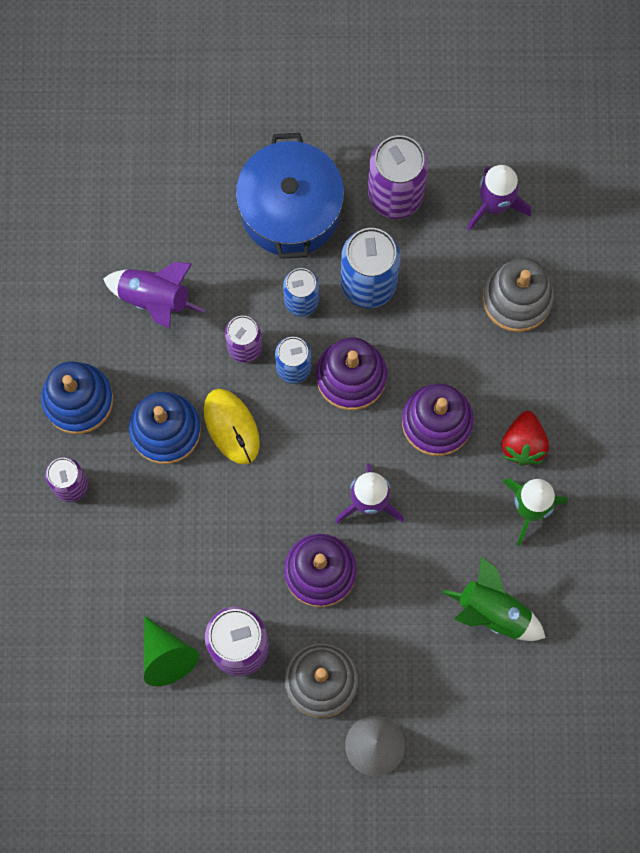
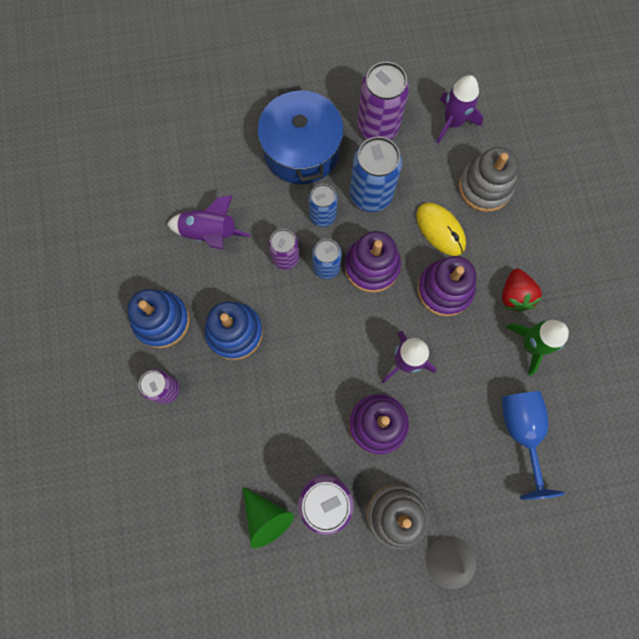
camera: 10 degrees left, 0 degrees up
yellow mouse [204,389,260,465] -> yellow mouse moved to [416,203,466,256]
green rocket [442,556,546,641] -> blue goblet [502,391,565,500]

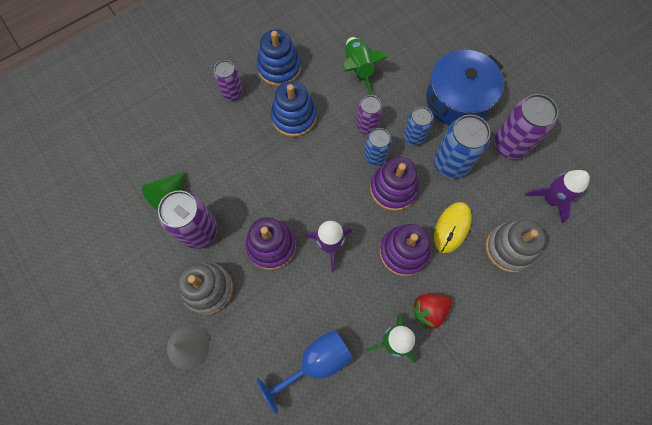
camera: 65 degrees right, 5 degrees down
purple rocket [167,195,251,249] -> green rocket [343,37,388,94]

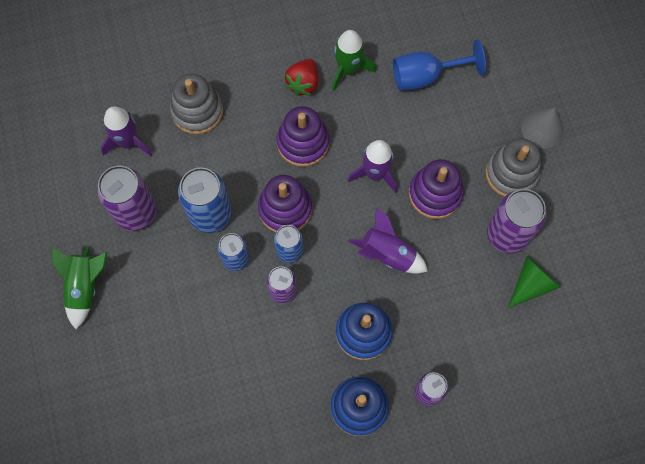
camera: 160 degrees left, 0 degrees up
green rocket [343,37,388,94] -> green rocket moved to [51,246,107,329]
red strawberry [412,294,452,330] -> red strawberry turned 120 degrees clockwise [285,59,318,96]
blue pot [426,50,504,126] -> none
yellow mouse [434,202,472,254] -> none
none -> purple rocket [348,207,428,274]

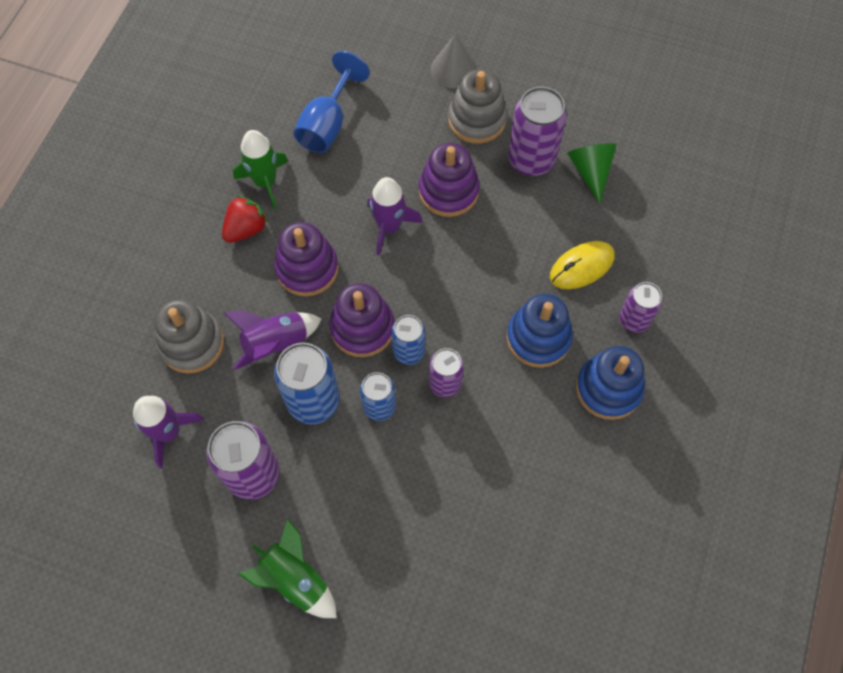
camera: 55 degrees left, 5 degrees down
red strawberry [285,59,318,96] -> red strawberry turned 105 degrees counterclockwise [222,195,268,243]
purple rocket [348,207,428,274] -> purple rocket moved to [224,310,321,370]
none -> yellow mouse [550,241,615,289]

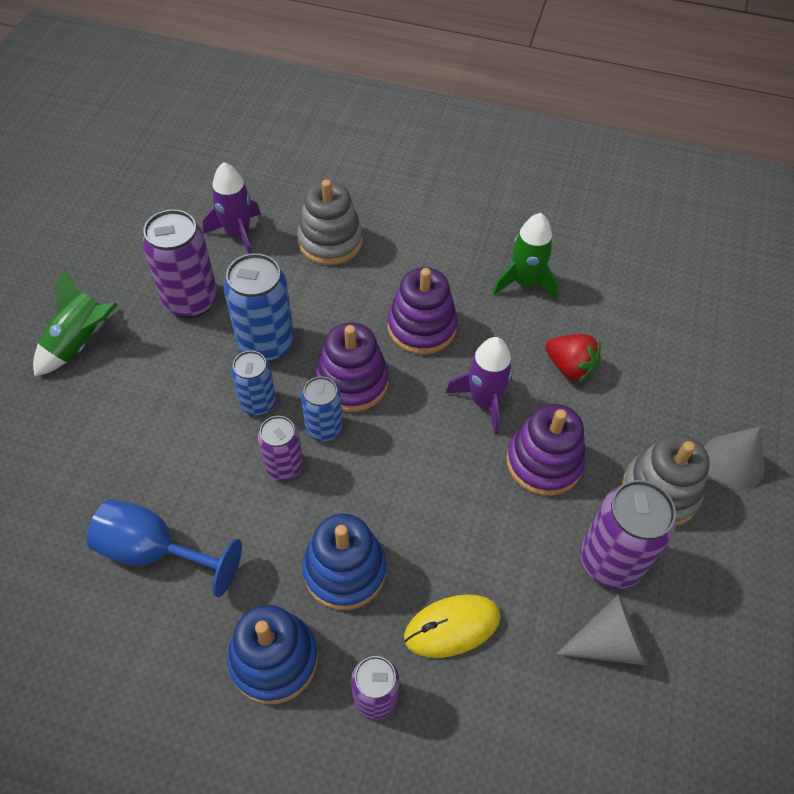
camera: 85 degrees right, 10 degrees down
red strawberry [222,195,268,243] -> red strawberry moved to [546,334,601,382]
purple rocket [224,310,321,370] -> none
blue goblet [293,51,370,153] -> blue goblet moved to [87,499,242,597]
yellow mouse [550,241,615,289] -> yellow mouse turned 75 degrees counterclockwise [404,594,501,658]
green cone [567,143,617,204] -> grey cone [555,594,647,665]

